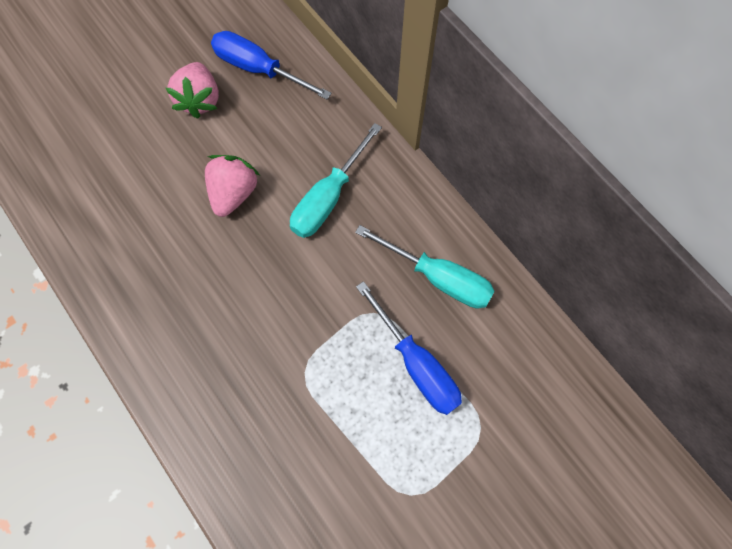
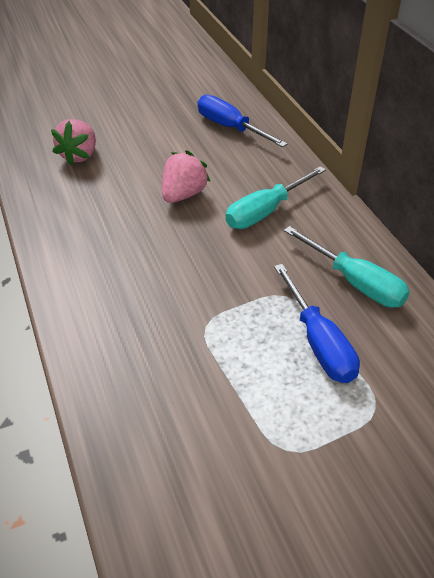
camera: 15 degrees right, 25 degrees down
pink strawberry [166,62,219,119] -> pink strawberry moved to [51,119,96,166]

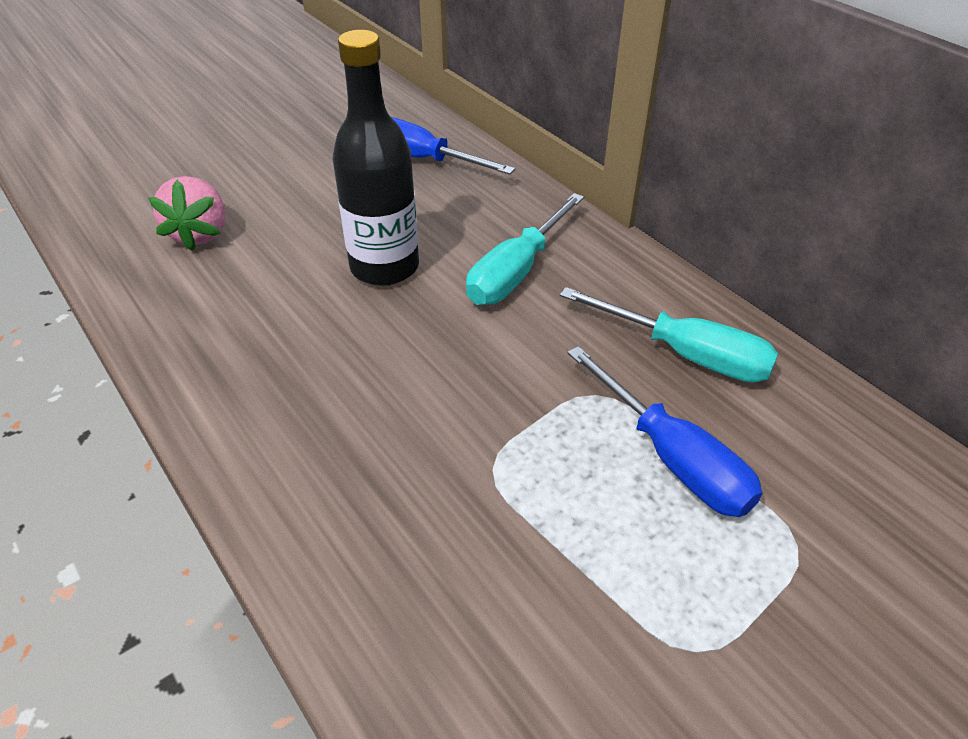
camera: 15 degrees left, 0 degrees up
pink strawberry [162,150,210,203] -> black bottle [333,30,419,286]

